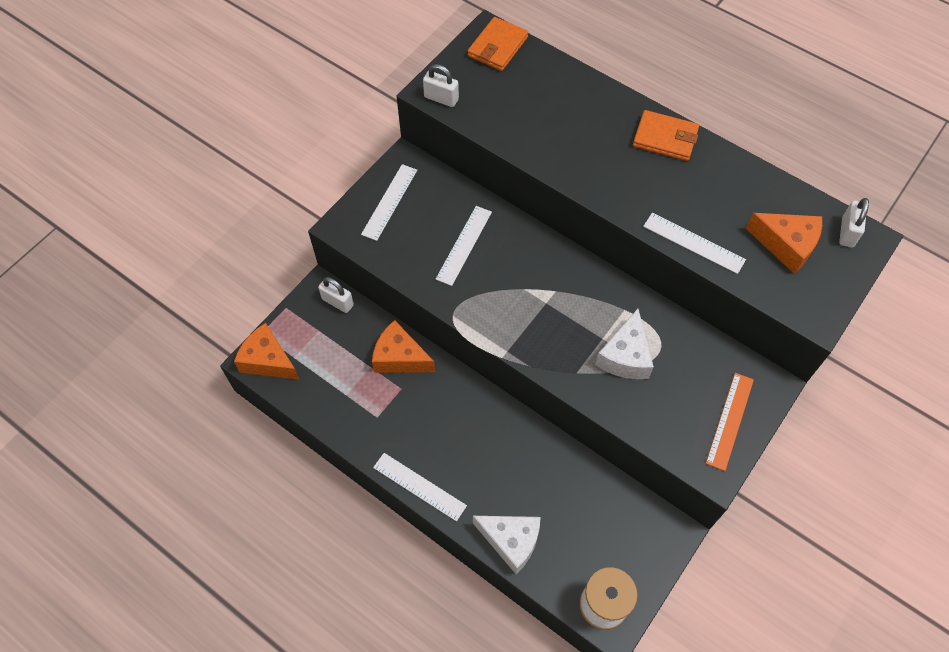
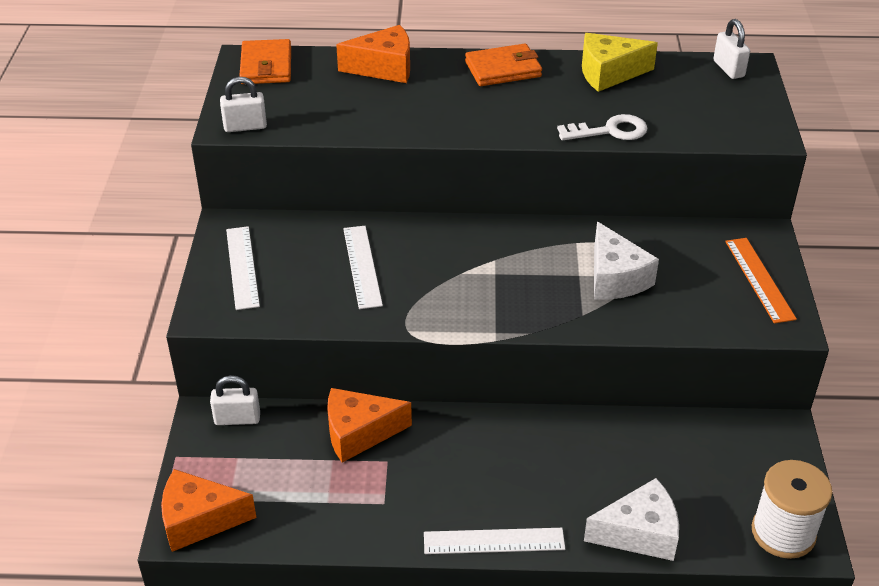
camera: 35 degrees left, 20 degrees down
white ruler [643,213,746,274] -> white key [557,114,648,140]
orange cheese [746,213,822,274] -> orange cheese moved to [336,25,410,83]
none -> yellow cheese [582,33,658,92]

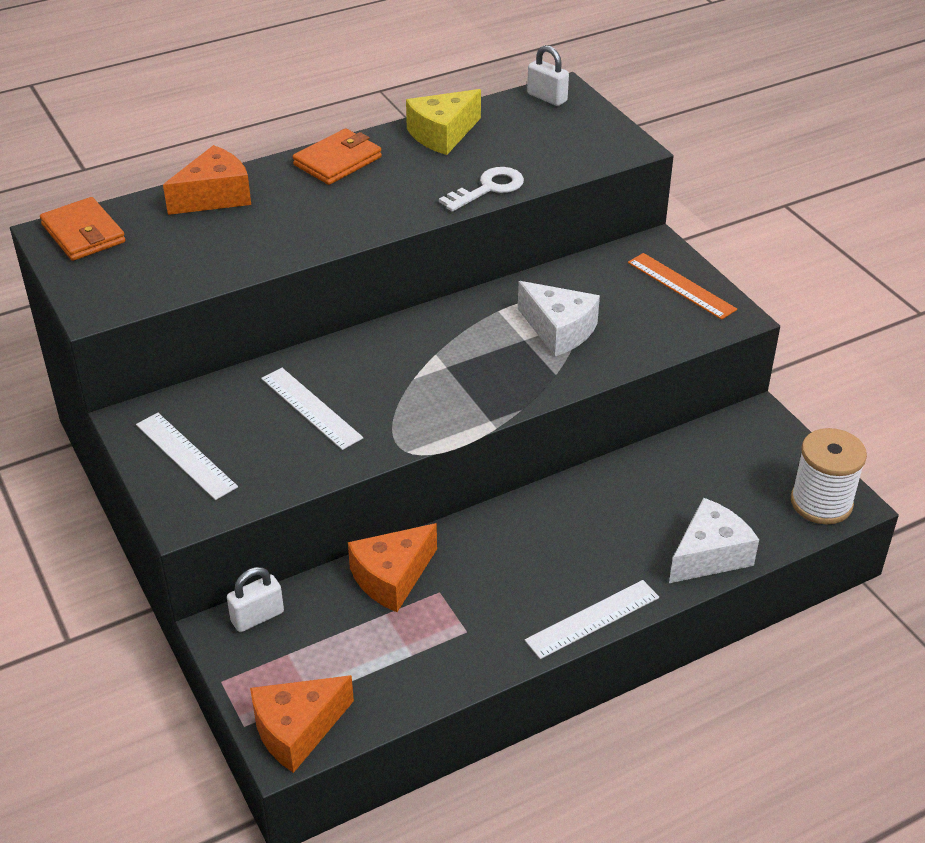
camera: 30 degrees left, 0 degrees up
white padlock [220,77,267,132] -> none

